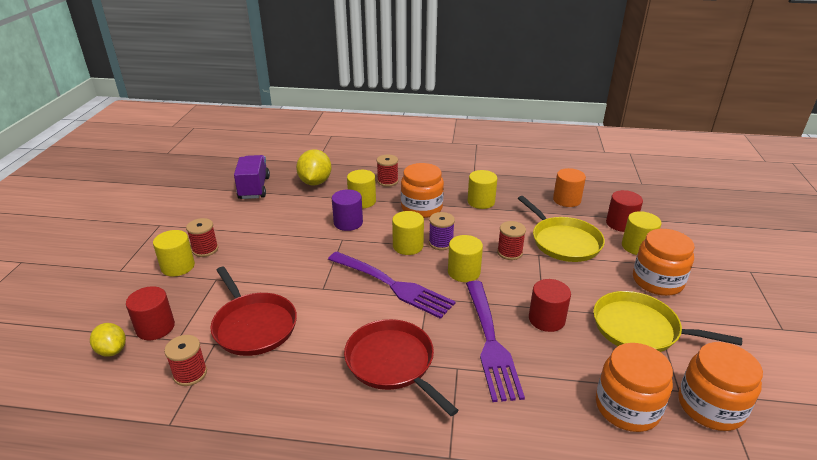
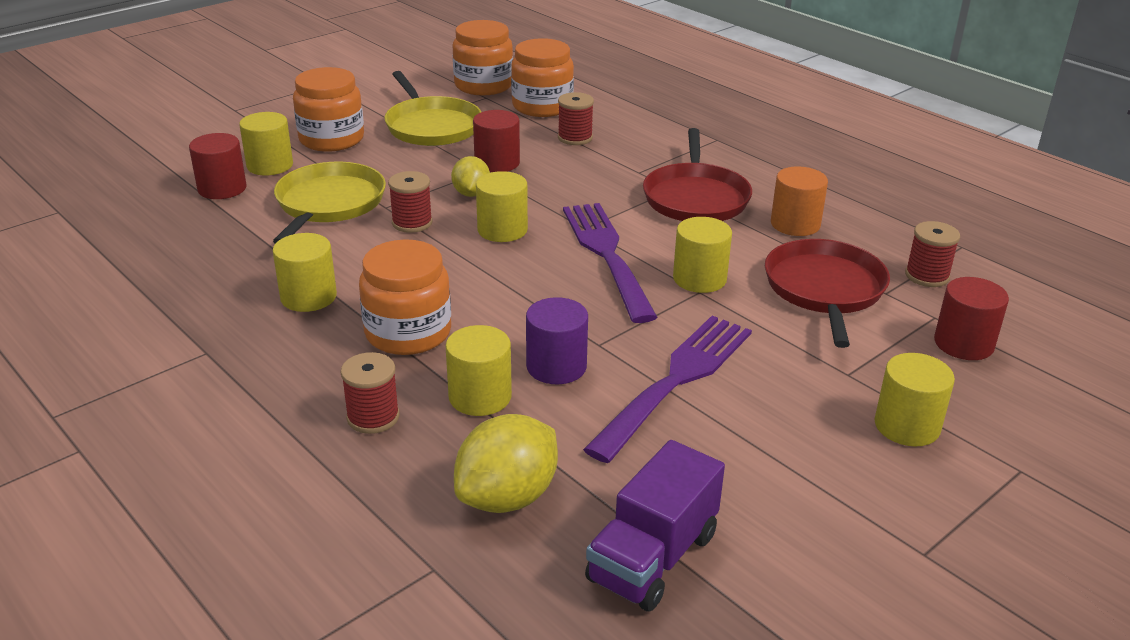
camera: 140 degrees left, 0 degrees up
yellow lemon [90,323,126,357] -> yellow lemon moved to [451,156,490,197]
red spool [186,218,218,257] -> red spool moved to [558,92,594,145]
yellow cylinder [392,211,424,255] -> yellow cylinder moved to [673,217,732,293]
purple spool [429,212,455,250] -> none
purple fork [466,281,525,402] -> purple fork moved to [583,316,752,463]
orange cylinder [553,168,586,207] -> orange cylinder moved to [771,166,828,236]

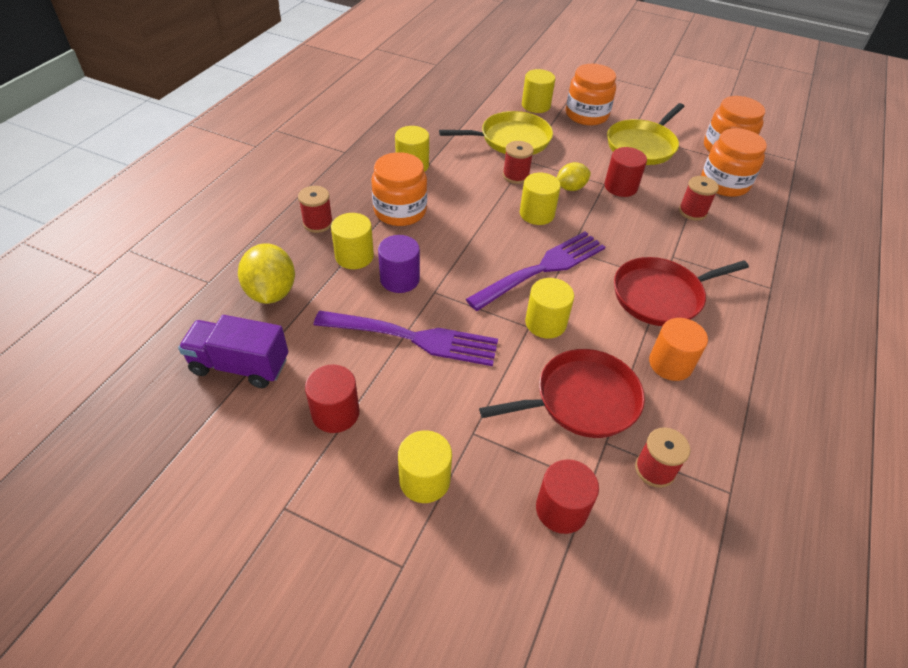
camera: 65 degrees right, 15 degrees up
red cylinder [189,133,247,199] -> red cylinder moved to [305,365,360,433]
yellow lemon [454,414,558,513] -> yellow lemon turned 60 degrees clockwise [238,243,295,304]

